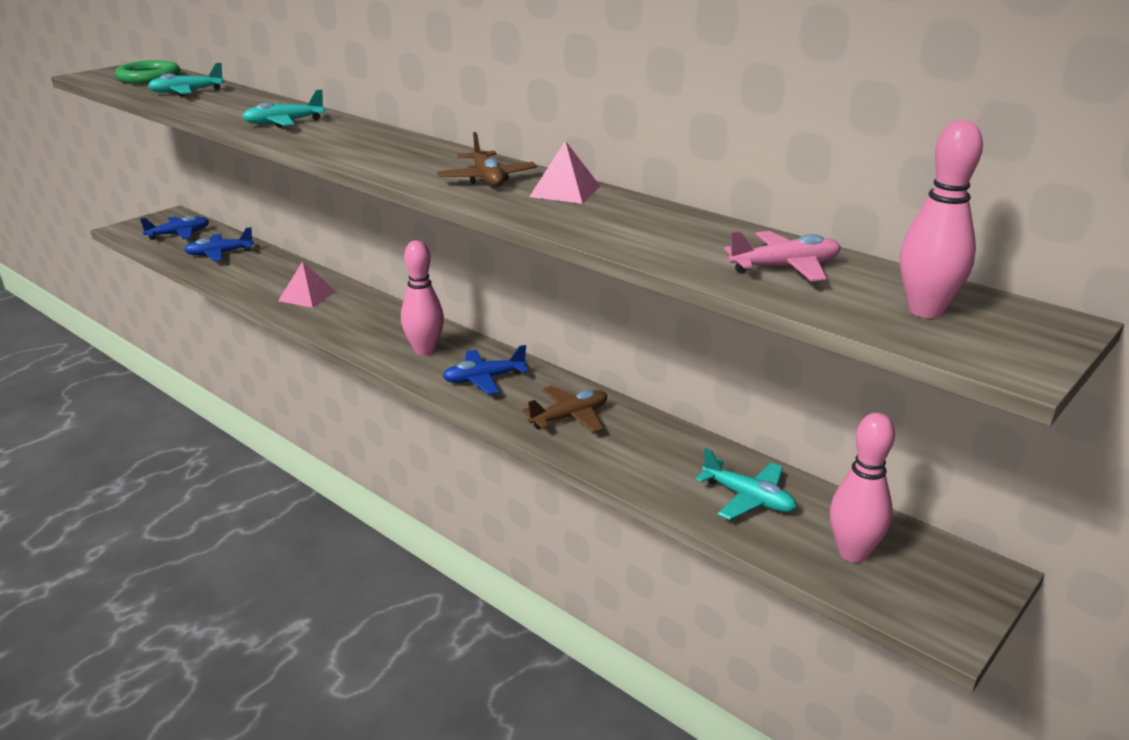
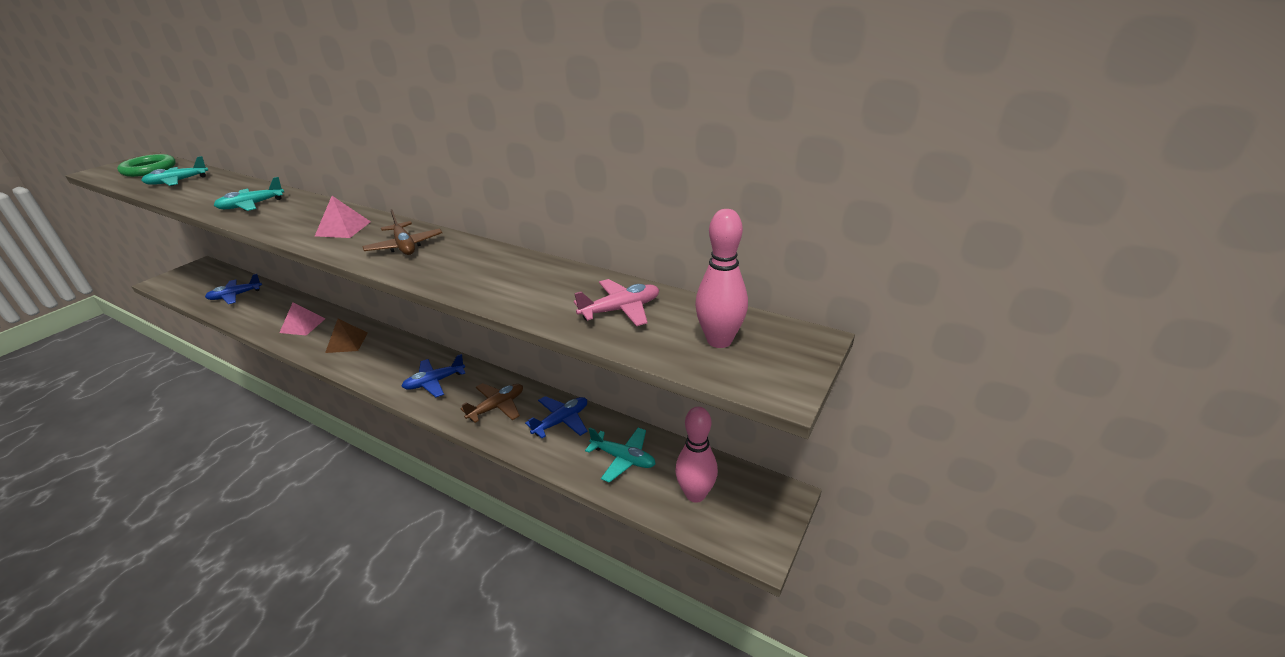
camera: 10 degrees left, 5 degrees up
blue plane [140,216,209,240] -> blue plane moved to [525,396,587,438]
pink bowling pin [401,240,444,356] -> none
pink pyramid [529,141,600,204] -> pink pyramid moved to [315,196,371,238]
none -> brown pyramid [325,319,368,353]

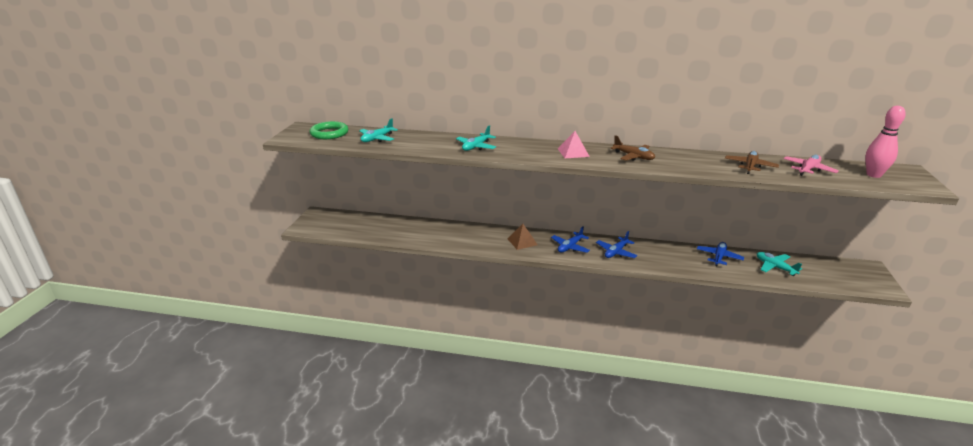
camera: 20 degrees left, 5 degrees down
blue plane [205,274,262,304] -> blue plane moved to [551,226,590,253]
pink pyramid [279,302,325,335] -> none
brown plane [460,383,523,423] -> brown plane moved to [725,151,779,174]
turquoise plane [585,427,656,483] -> turquoise plane turned 135 degrees counterclockwise [757,252,802,276]
pink bowling pin [675,407,718,503] -> none

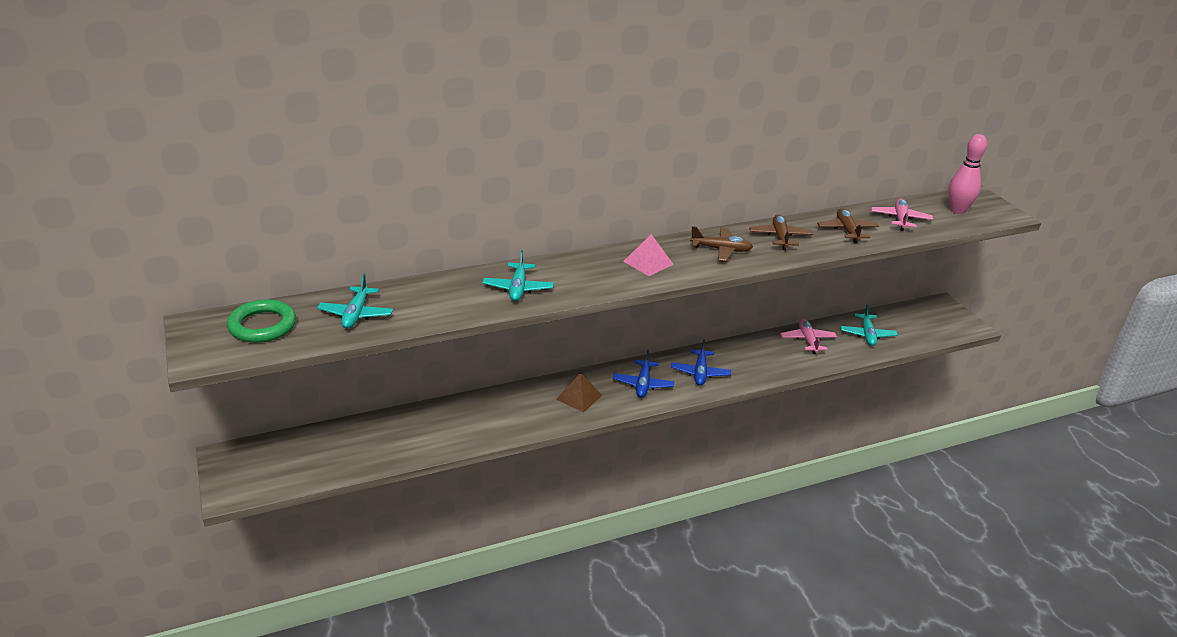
camera: 35 degrees left, 5 degrees up
blue plane [697,242,744,266] -> pink plane [780,319,837,354]
turquoise plane [757,252,802,276] -> turquoise plane turned 105 degrees counterclockwise [840,304,898,346]
none -> brown plane [749,215,813,250]

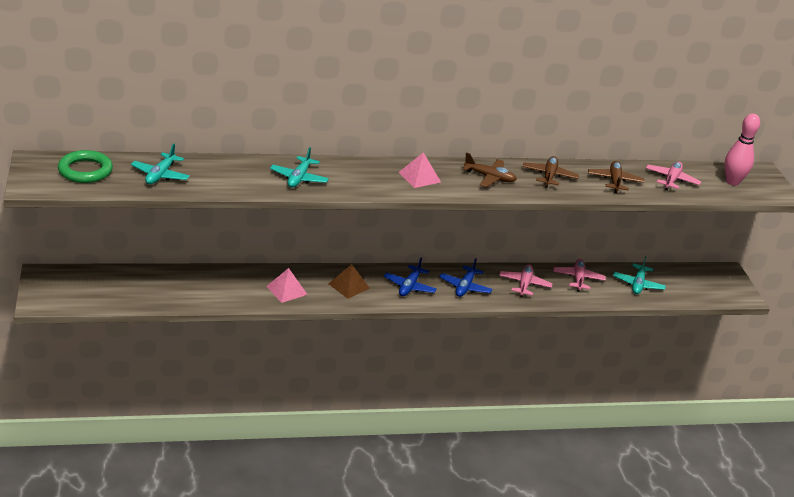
camera: 10 degrees right, 0 degrees up
none -> pink pyramid [266,268,308,303]
none -> pink plane [499,264,552,297]

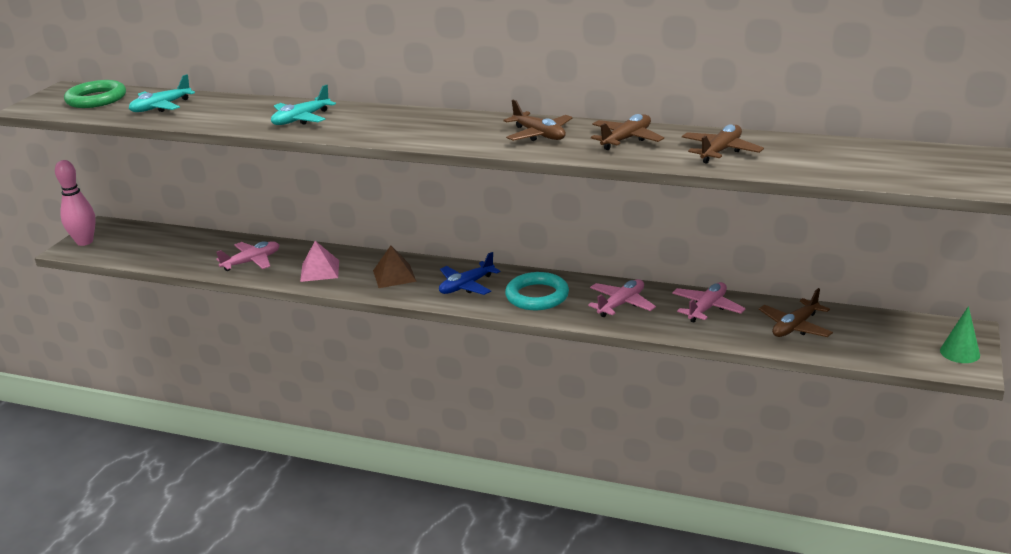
camera: 35 degrees right, 5 degrees down
pink pyramid [399,152,441,188] -> none
blue plane [439,258,492,297] -> turquoise ring [505,272,569,310]
turquoise plane [613,256,666,294] -> brown plane [759,288,833,337]
pink plane [646,162,701,190] -> pink plane moved to [216,241,279,271]
pink bowling pin [725,114,760,186] -> pink bowling pin moved to [55,160,96,246]
none -> green cone [940,306,980,363]

